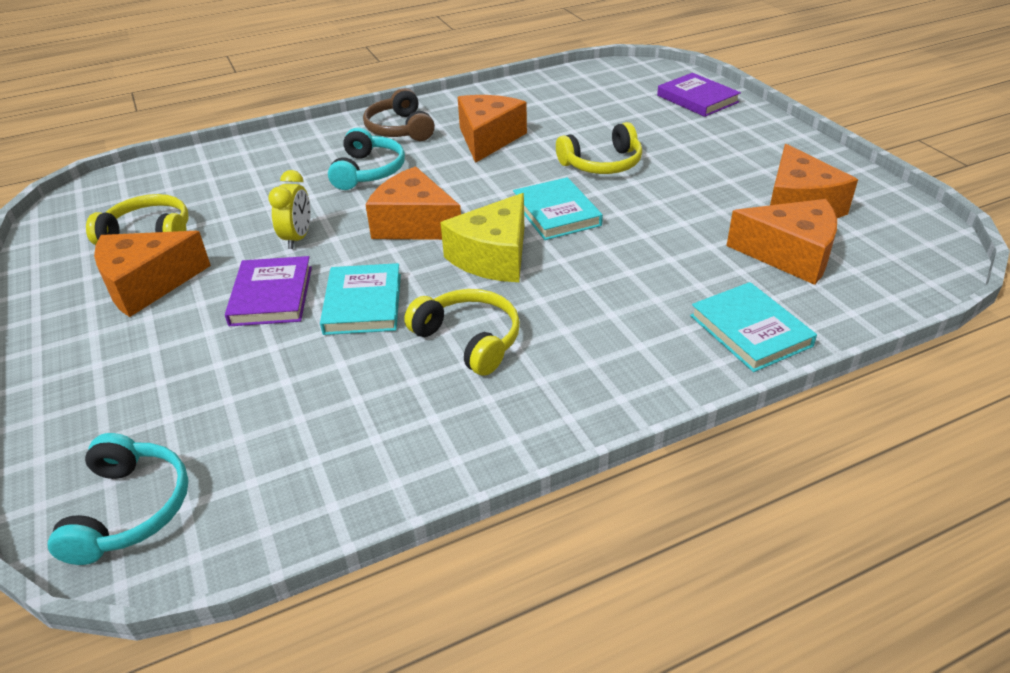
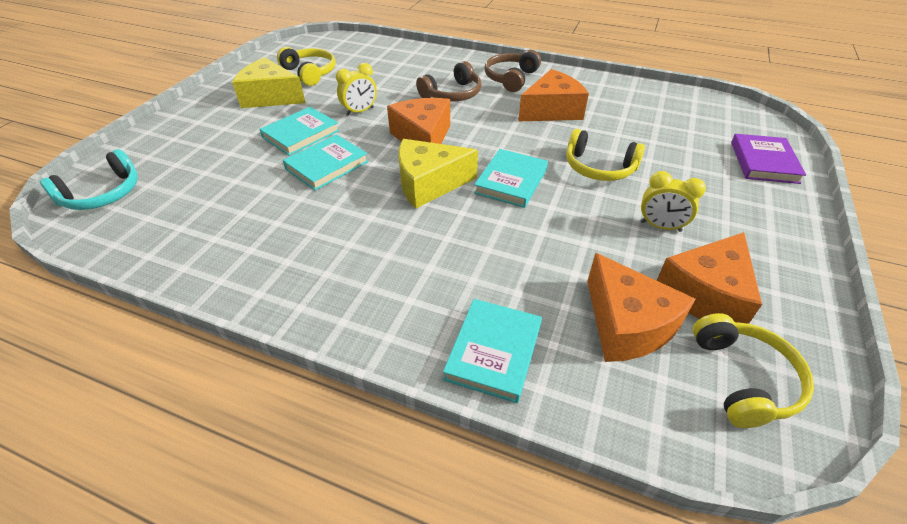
camera: 45 degrees right, 5 degrees up
orange cheese [94,231,211,317] -> yellow cheese [232,57,305,108]
purple book [225,256,312,326] -> turquoise book [259,107,340,156]
turquoise headphones [328,128,405,190] -> brown headphones [416,61,482,101]
yellow headphones [404,289,520,376] -> yellow headphones moved to [693,313,814,428]
none -> yellow clock [640,171,706,232]

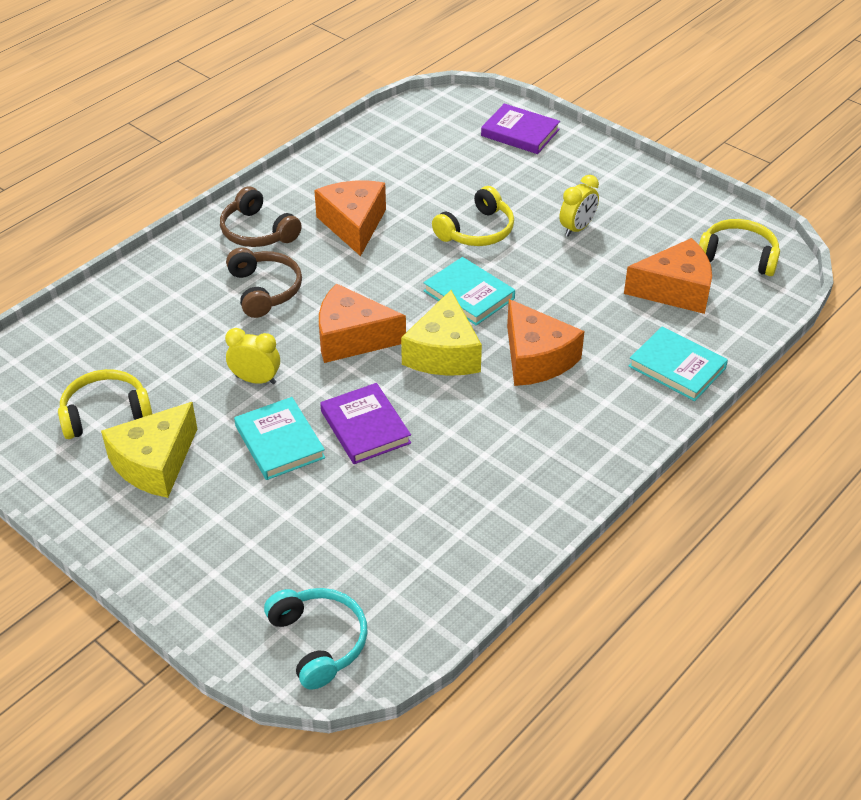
camera: 70 degrees left, 0 degrees up
turquoise book [283,134,369,191] -> purple book [320,383,411,464]
yellow clock [336,63,377,116] -> yellow clock turned 60 degrees counterclockwise [225,328,280,384]
orange cheese [656,232,762,324] -> orange cheese moved to [507,299,585,386]

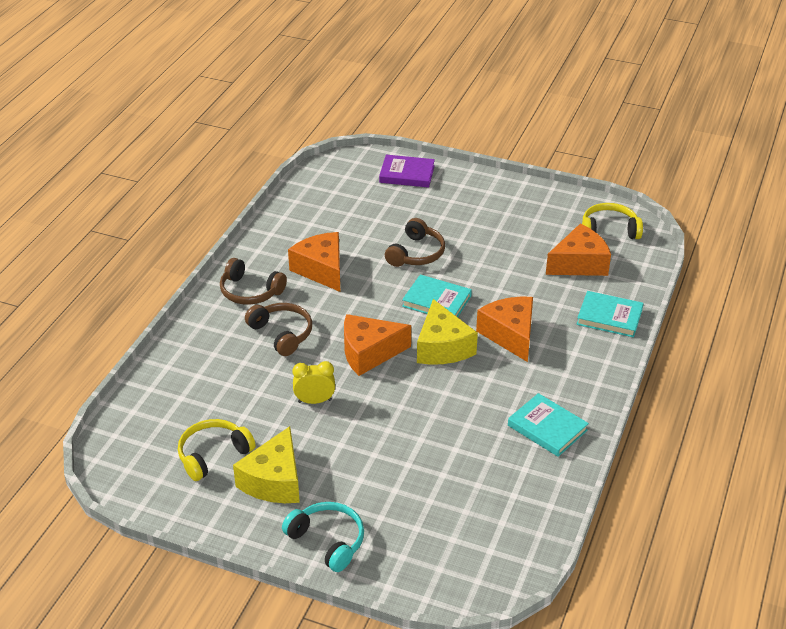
camera: 20 degrees left, 5 degrees down
turquoise book [234,397,325,480] -> turquoise book moved to [508,393,589,457]
turquoise headphones [264,588,368,689] -> turquoise headphones moved to [282,502,364,572]
purple book [320,383,411,464] -> none
yellow headphones [432,186,514,246] -> brown headphones [385,218,445,267]
orange cheese [507,299,585,386] -> orange cheese turned 150 degrees counterclockwise [476,297,533,362]
yellow clock [559,175,599,237] -> none

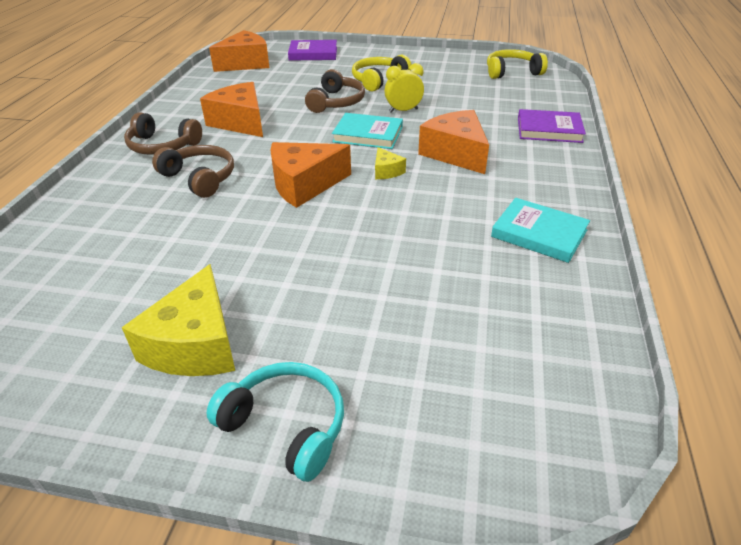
camera: 10 degrees left, 0 degrees up
yellow headphones [178,419,256,481] -> yellow headphones moved to [352,55,412,92]
yellow clock [293,361,335,404] -> yellow clock moved to [385,63,424,113]
yellow cheese [417,299,478,365] -> yellow cheese [375,147,406,179], size x0.48
orange cheese [546,224,611,276] -> orange cheese moved to [209,30,270,72]
turquoise book [577,291,644,337] -> purple book [518,109,586,143]

